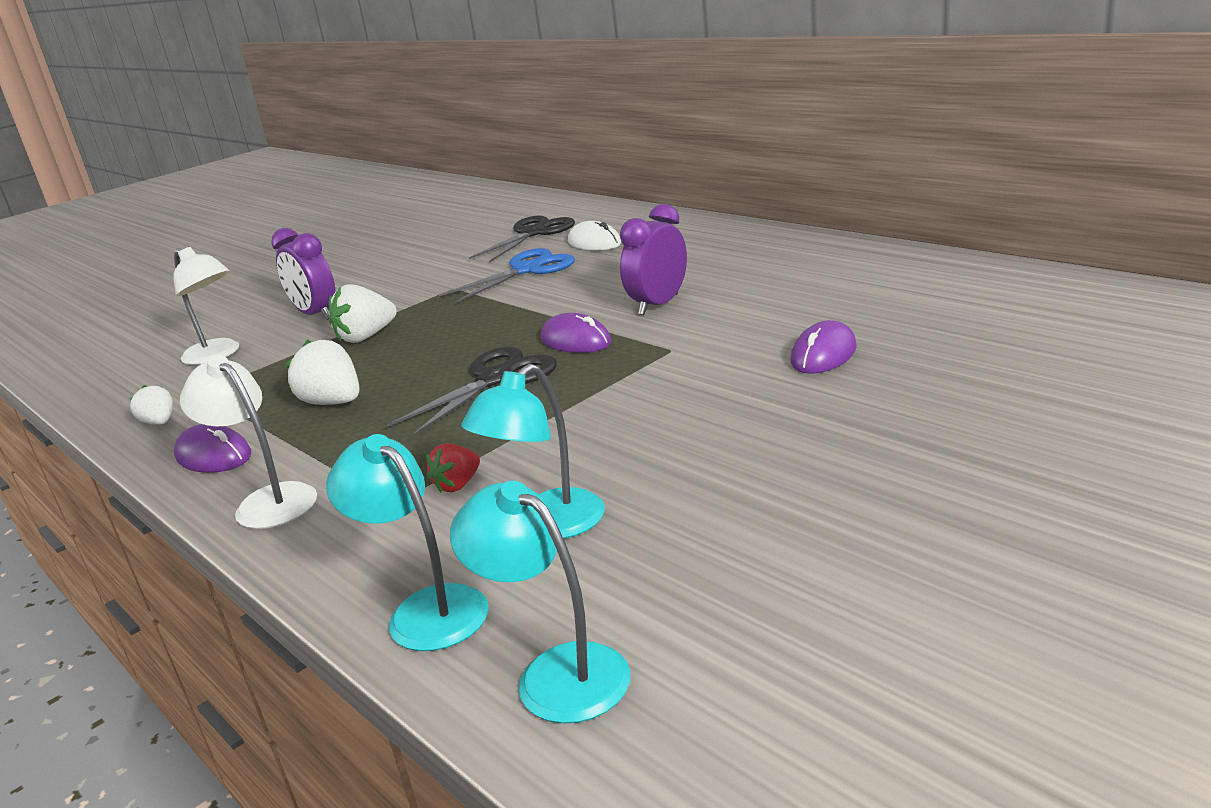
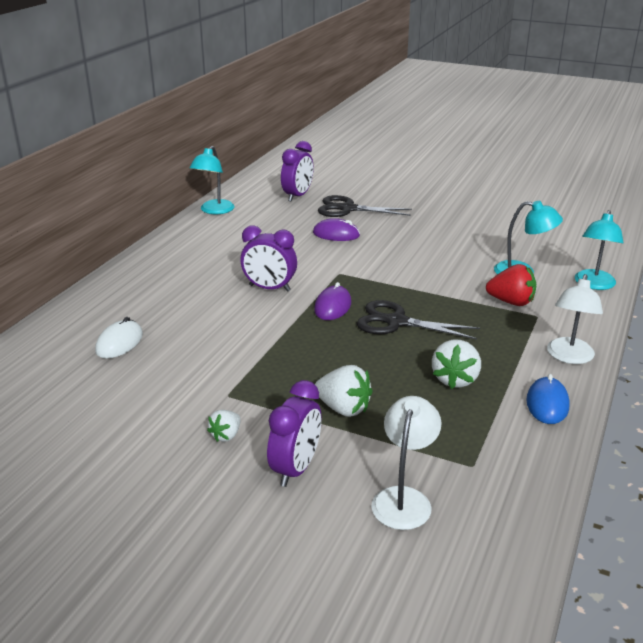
camera: 115 degrees left, 5 degrees up
white strawberry [130,385,173,425] -> white strawberry moved to [207,410,241,442]
purple mouse [174,424,251,473] -> blue mouse [526,374,570,424]
red strawberry [427,443,480,492] -> red strawberry [486,264,536,306], size x1.66
blue scissors [439,248,575,303] -> none
turquoise lamp [450,481,630,724] -> turquoise lamp moved to [190,146,234,214]
black scissors [469,215,575,263] -> black scissors moved to [318,195,412,217]
none -> purple clock [281,141,314,201]

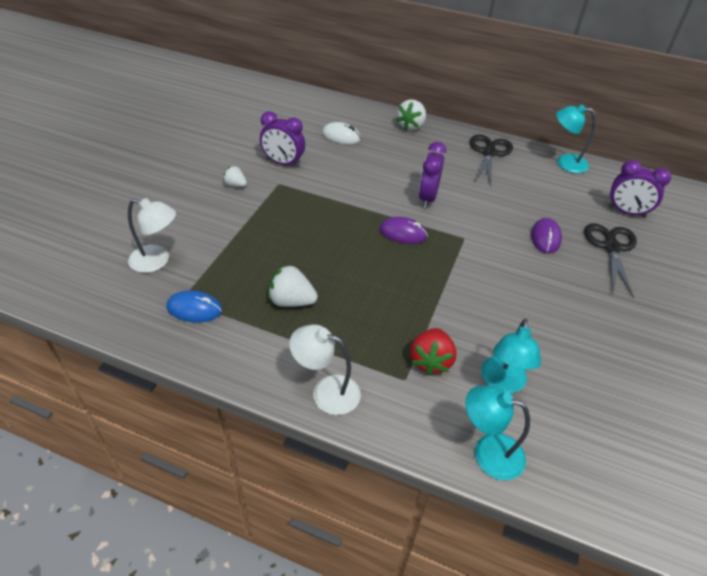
camera: 85 degrees right, 15 degrees up
purple clock [267,380,321,487] -> purple clock moved to [260,111,305,167]
white strawberry [315,365,373,417] -> white strawberry moved to [396,99,426,131]
black scissors [357,300,480,340] -> black scissors moved to [469,135,513,187]
blue mouse [526,374,570,424] -> blue mouse moved to [166,290,222,323]

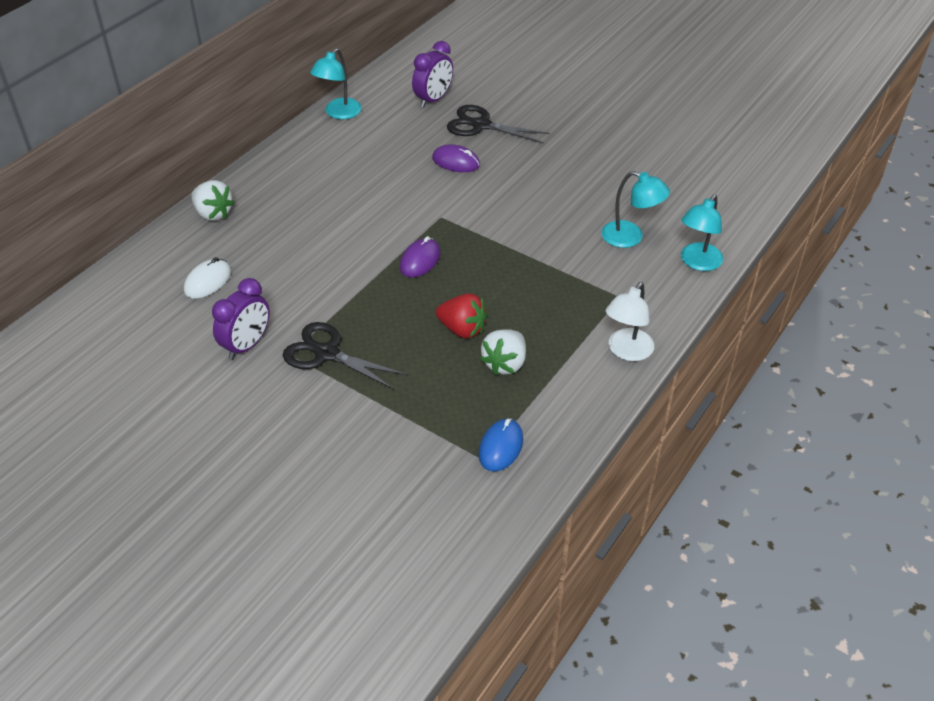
camera: 75 degrees left, 0 degrees up
white lamp [128,198,176,273] -> none
white strawberry [223,166,247,187] -> none
red strawberry [410,328,457,375] -> red strawberry moved to [436,293,488,339]
purple clock [419,142,446,208] -> none
black scissors [469,135,513,187] -> black scissors moved to [282,322,407,390]

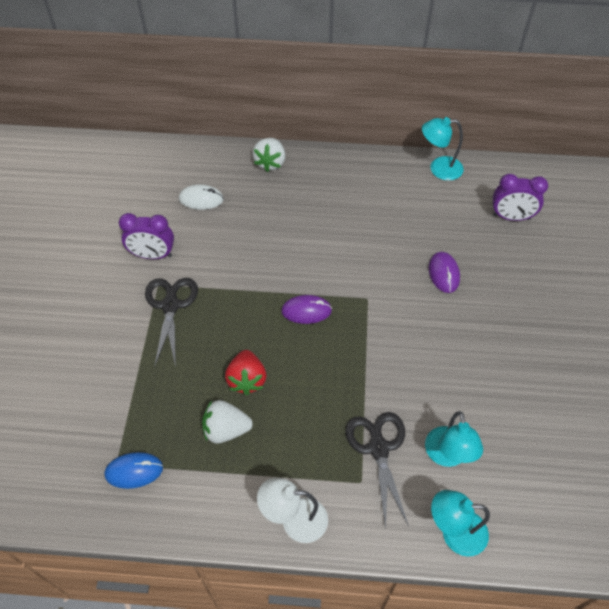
camera: 60 degrees right, 10 degrees up
black scissors [447,105,550,144] -> black scissors moved to [345,412,409,529]

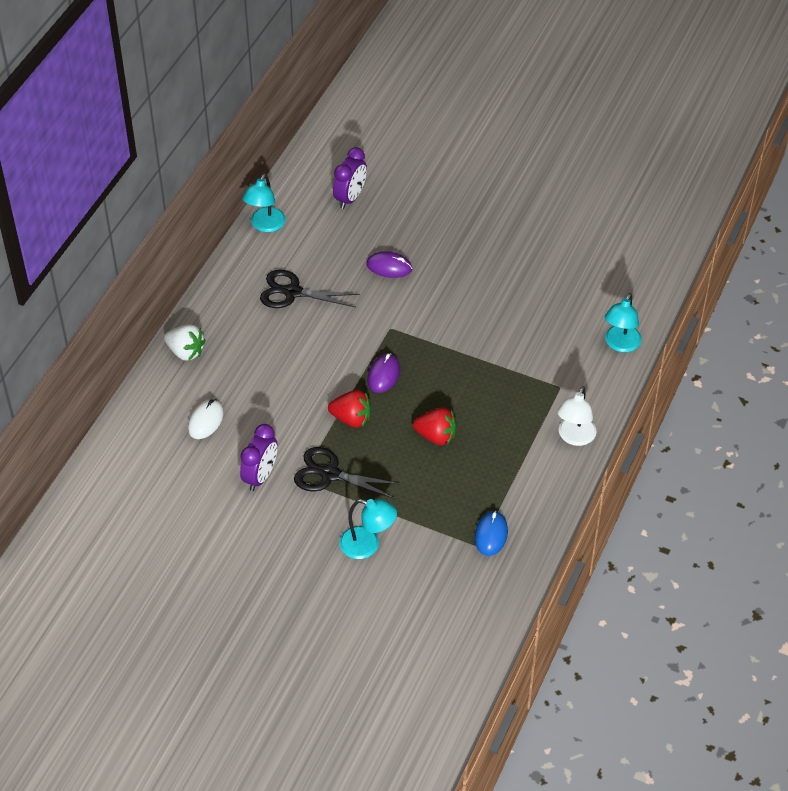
camera: 70 degrees left, 5 degrees down
white strawberry [202,400,253,444] -> none
black scissors [345,412,409,529] -> black scissors moved to [260,270,360,308]
turquoise lamp [425,411,483,467] -> turquoise lamp moved to [339,499,397,559]
none -> red strawberry [328,390,371,428]

